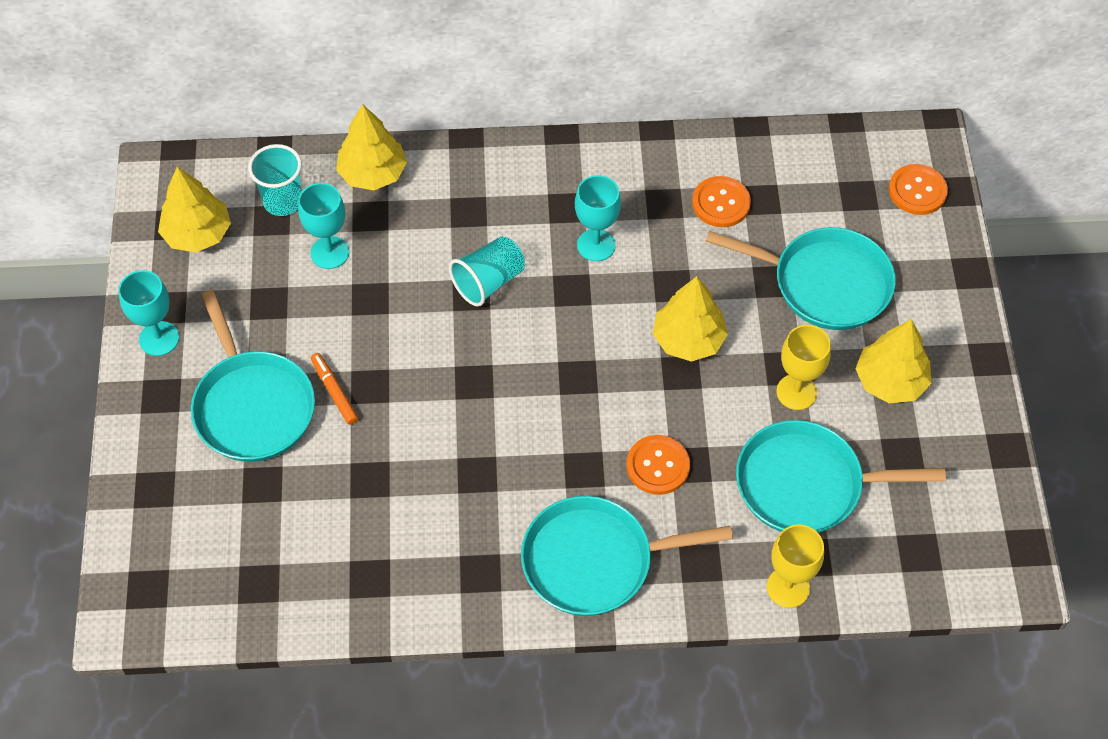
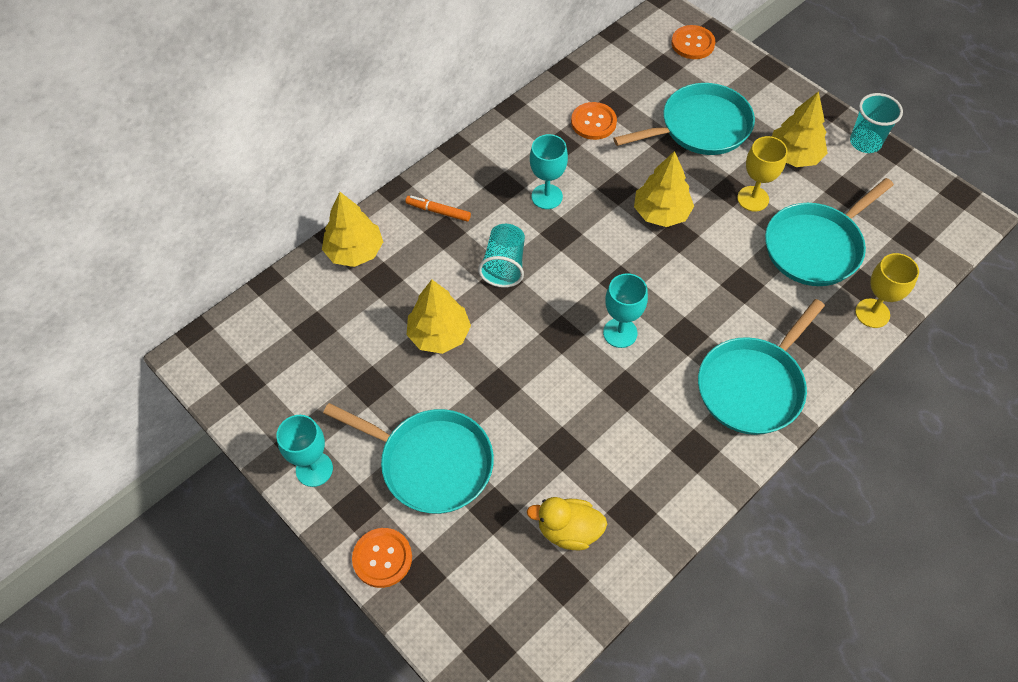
camera: 40 degrees left, 0 degrees up
yellow tree [158,167,231,253] -> yellow tree moved to [407,280,471,354]
turquoise cup [248,144,302,216] -> turquoise cup moved to [850,93,903,153]
turquoise goblet [298,183,349,269] -> turquoise goblet moved to [603,273,648,348]
orange marker [311,353,358,425] -> orange marker moved to [405,196,471,222]
orange button [626,435,690,495] -> orange button moved to [352,528,412,588]
none -> yellow duck [527,497,607,550]

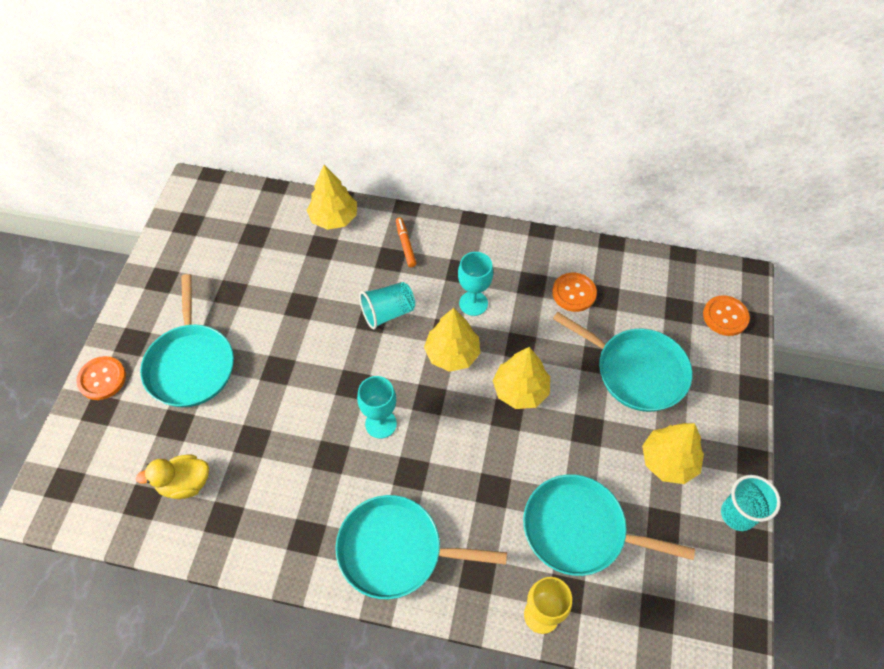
camera: 55 degrees right, 0 degrees up
turquoise goblet [276,415,333,487] -> none
yellow tree [407,280,471,354] -> yellow tree moved to [424,308,480,372]
yellow duck [527,497,607,550] -> yellow duck turned 75 degrees counterclockwise [136,455,209,499]
yellow goblet [737,136,788,211] -> none

